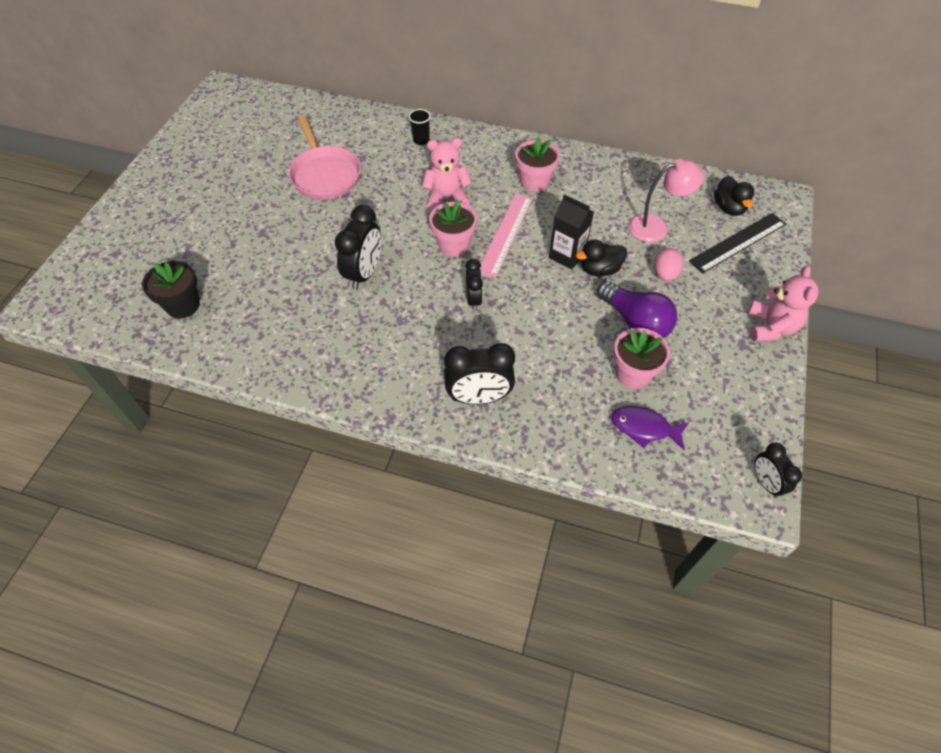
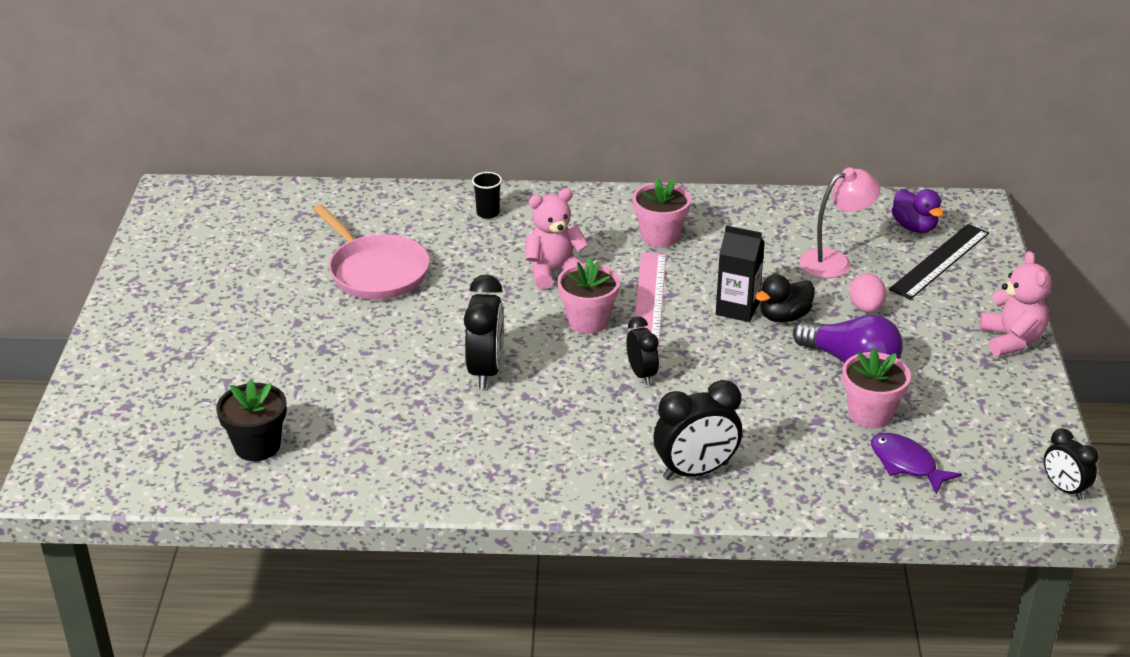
camera: 15 degrees left, 20 degrees down
purple fish [611,406,689,450] -> purple fish turned 45 degrees clockwise [871,433,962,495]
black duck [714,176,754,216] -> purple duck [891,189,943,233]

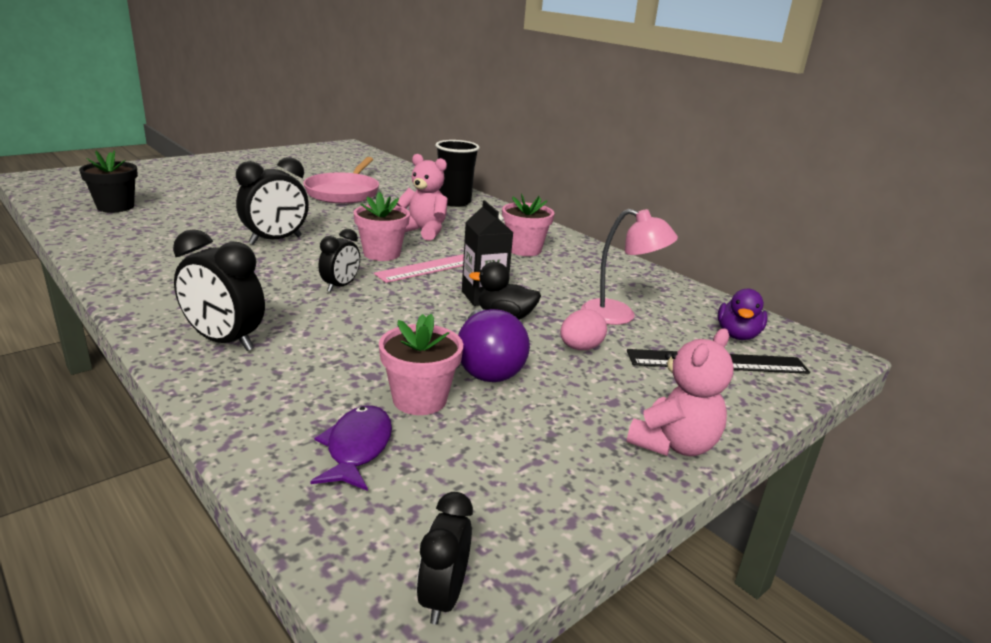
camera: 45 degrees right, 10 degrees down
black cup [472,172,502,219] -> black cup [435,140,480,207], size x1.86

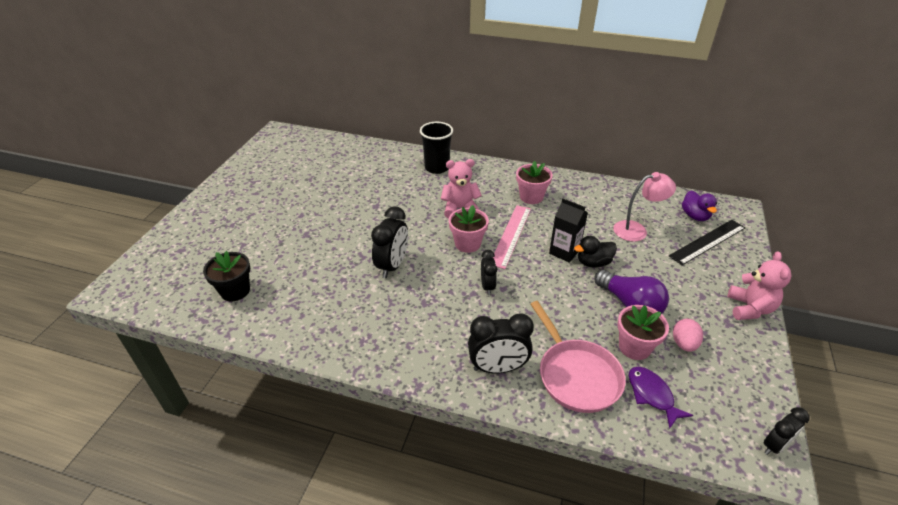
camera: 30 degrees left, 15 degrees up
pink pan [303,157,379,204] -> pink pan moved to [531,301,626,413]
black clock [417,492,473,625] -> black clock turned 105 degrees counterclockwise [764,407,809,455]
pink egg [560,309,607,350] -> pink egg moved to [673,319,703,352]

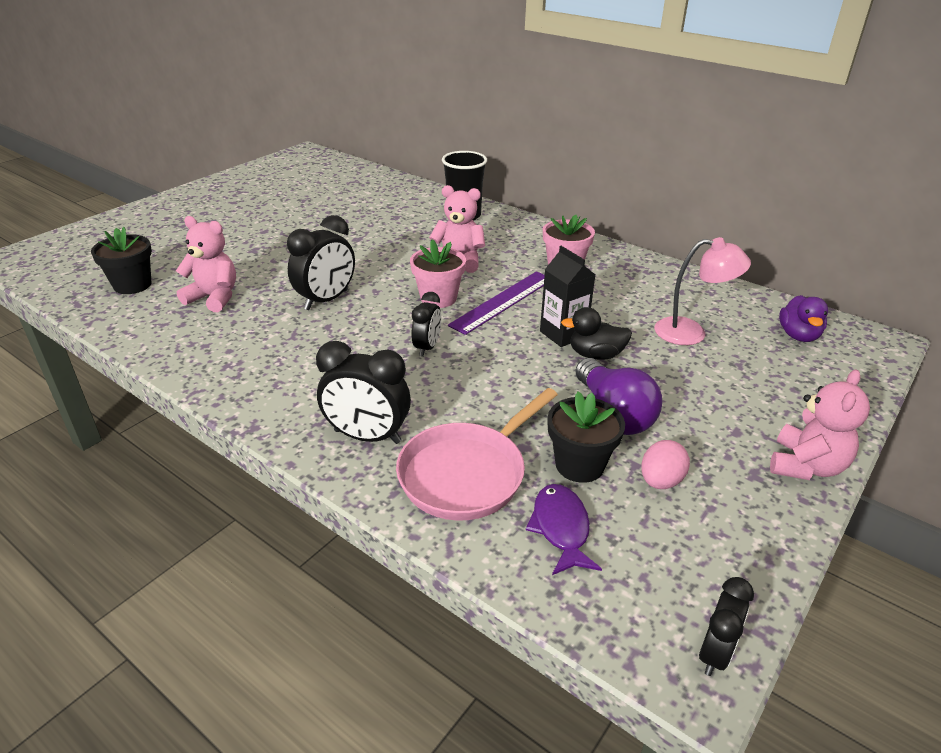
camera: 20 degrees right, 5 degrees down
pink ruler [492,205,531,269] -> purple ruler [448,271,545,335]
pink pan [531,301,626,413] -> pink pan turned 45 degrees clockwise [396,388,558,521]
pink flower pot [617,305,669,360] -> black flower pot [548,392,625,483]
black ruler [669,220,745,265] -> none
black clock [764,407,809,455] -> black clock turned 45 degrees counterclockwise [699,577,754,676]
none -> pink teddy bear [176,216,236,312]

